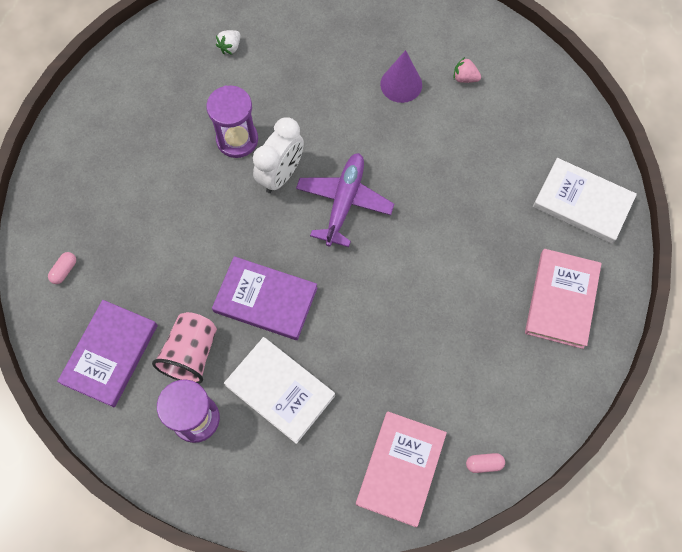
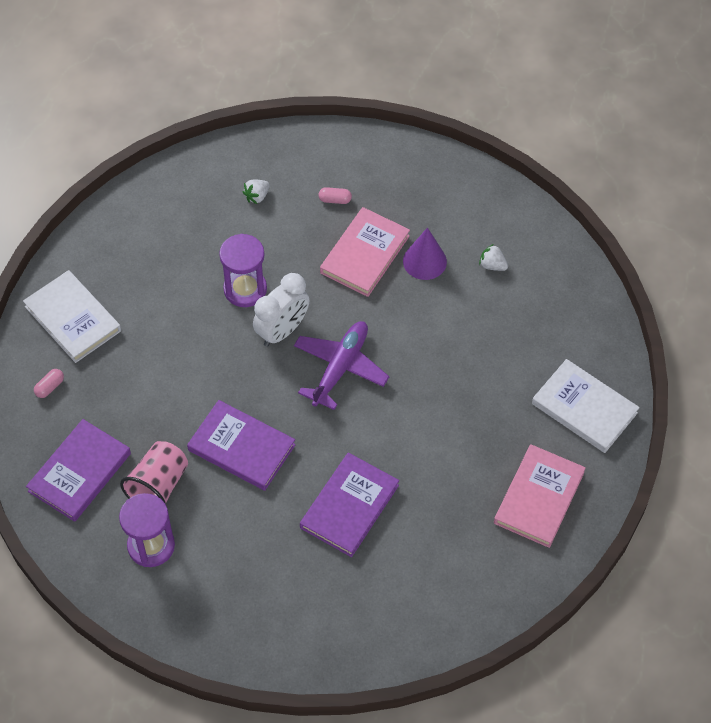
camera: 10 degrees right, 10 degrees down
white book [224,337,335,444] -> white book moved to [23,270,121,363]
pink book [356,411,447,527] -> pink book moved to [320,207,410,297]
pink strawberry [454,57,481,83] -> white strawberry [479,244,508,271]
pink capsule [466,453,505,473] -> pink capsule moved to [318,187,352,204]
none -> purple book [300,452,399,557]

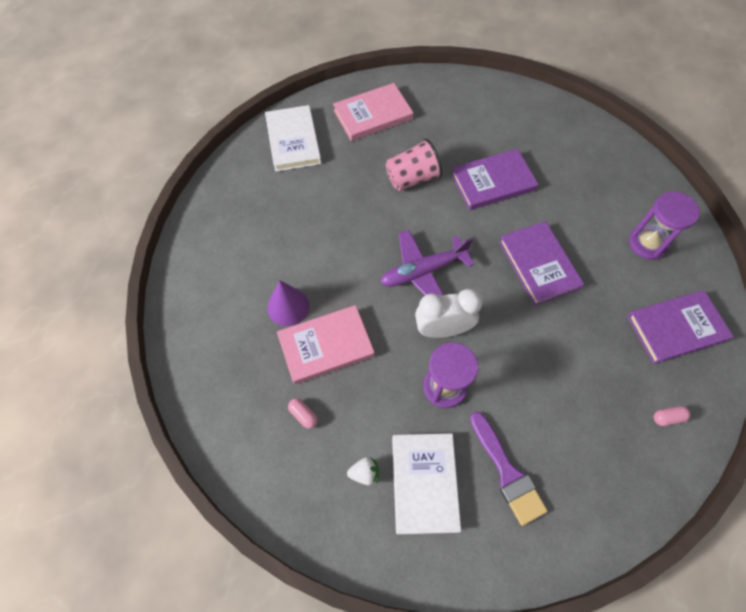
camera: 140 degrees left, 5 degrees up
white book [23,270,121,363] -> white book moved to [392,433,461,534]
pink cup [120,441,188,504] -> pink cup moved to [386,138,442,191]
white strawberry [479,244,508,271] -> none
none -> purple brush [470,411,548,526]

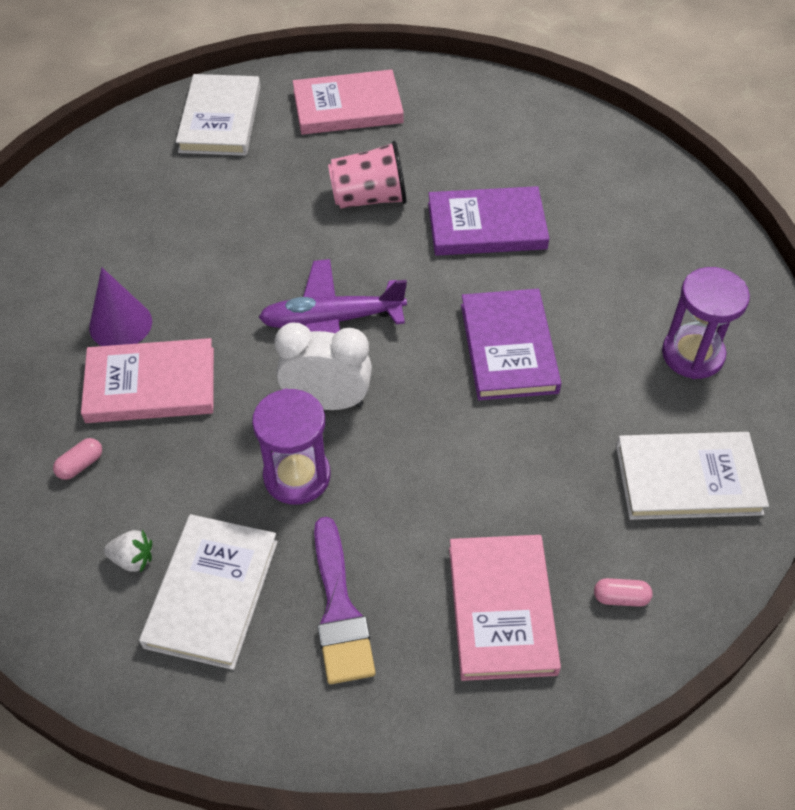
camera: 15 degrees right, 10 degrees down
pink capsule [288,398,318,429] -> pink capsule turned 75 degrees clockwise [53,438,102,480]
purple book [627,290,734,364] -> white book [616,432,769,520]
none -> pink book [449,535,561,681]

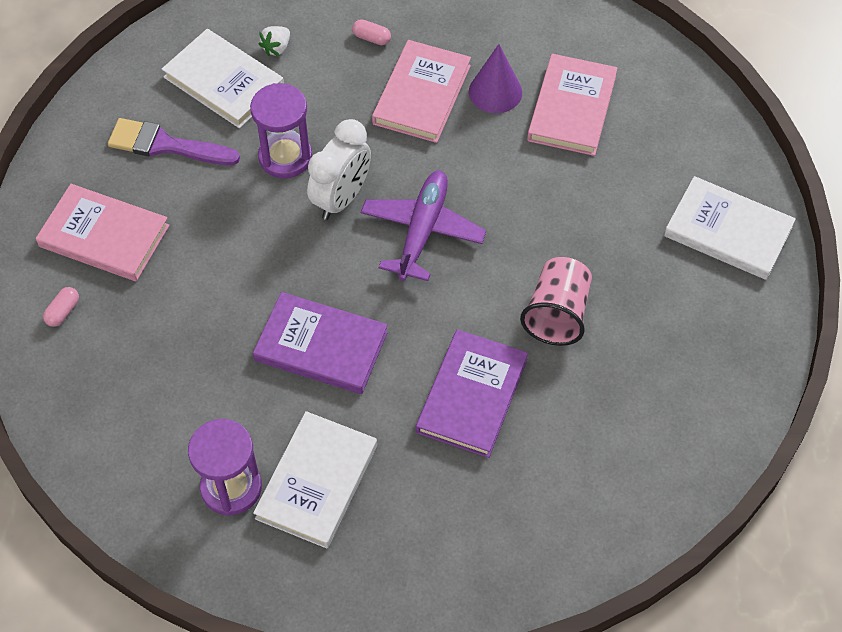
camera: 115 degrees right, 5 degrees up
pink capsule [53,438,102,480] -> pink capsule turned 45 degrees counterclockwise [352,19,391,45]
pink book [293,69,404,135] -> pink book moved to [527,54,618,156]
white book [616,432,769,520] -> white book moved to [253,411,377,549]

